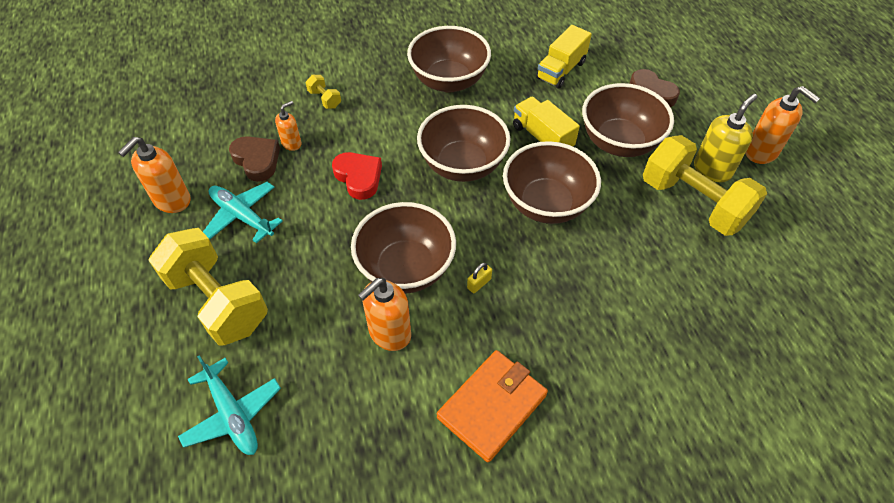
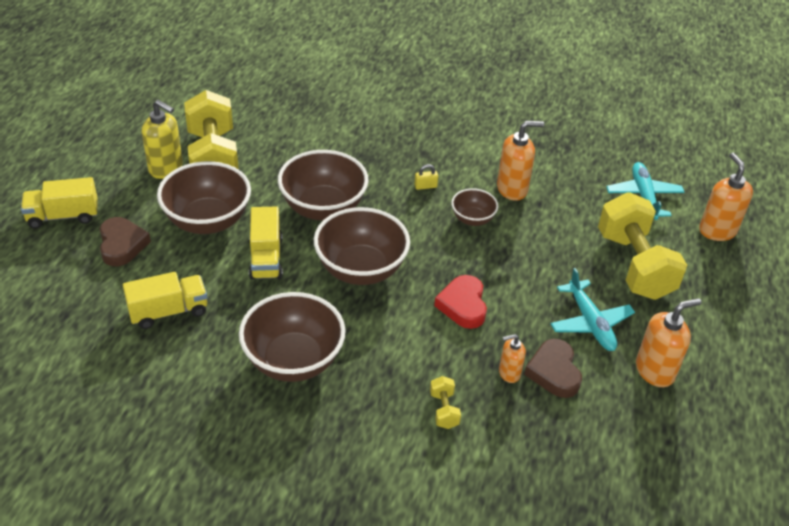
camera: 150 degrees left, 10 degrees down
brown bowl [351,202,456,294] -> brown bowl [451,188,498,226], size x0.53
orange wallet [437,350,548,462] -> none
yellow soap dispenser [694,94,757,182] -> yellow soap dispenser turned 135 degrees counterclockwise [142,100,183,179]
orange soap dispenser [746,86,820,164] -> orange soap dispenser moved to [699,153,753,241]
none -> yellow truck [21,177,98,228]

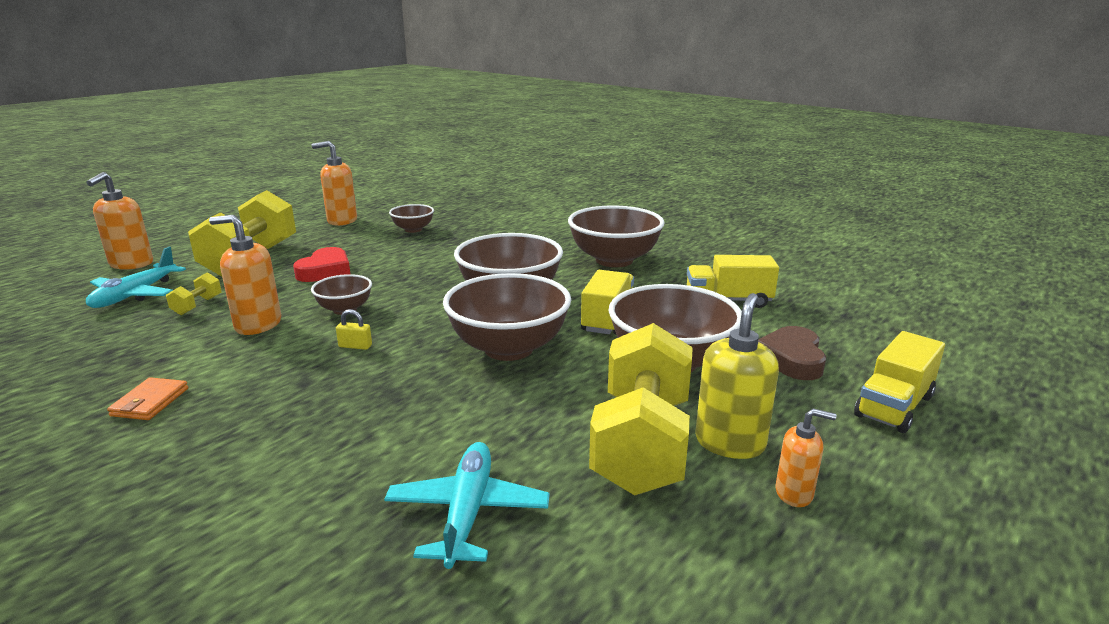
camera: 155 degrees left, 20 degrees down
yellow truck [21,177,98,228] -> yellow truck turned 120 degrees clockwise [854,331,945,433]
yellow soap dispenser [142,100,183,179] -> yellow soap dispenser turned 60 degrees clockwise [695,293,779,459]
yellow dumbbell [430,376,461,429] -> yellow dumbbell moved to [166,272,222,315]
red heart [434,275,487,329] -> red heart moved to [293,247,351,282]
orange soap dispenser [499,334,526,383] -> orange soap dispenser moved to [776,408,836,507]
brown heart [524,339,582,398] -> brown bowl [389,204,434,233]
turquoise plane [550,268,635,351] -> turquoise plane moved to [384,442,550,569]
none -> orange wallet [107,377,188,420]

